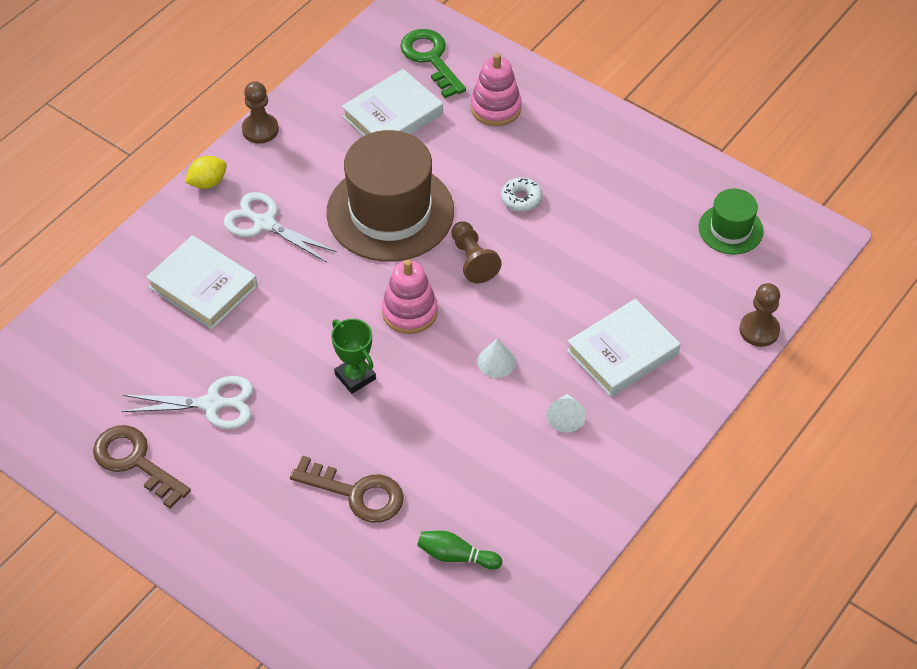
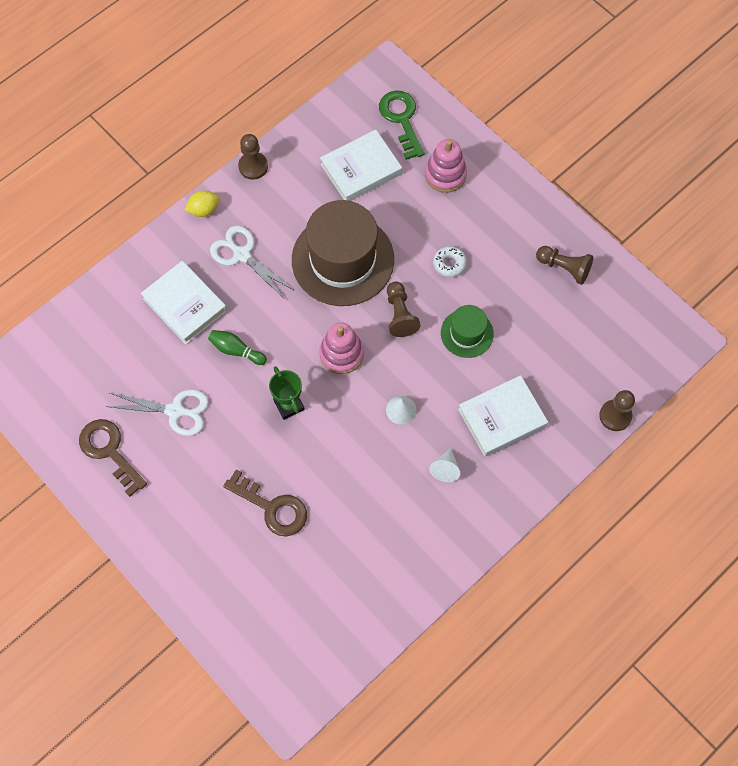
camera: 10 degrees right, 15 degrees up
green bowling pin [417,531,502,569] -> green bowling pin moved to [208,330,267,365]
green hat [698,189,764,254] -> green hat moved to [441,305,494,358]
none -> brown pawn [536,246,593,285]

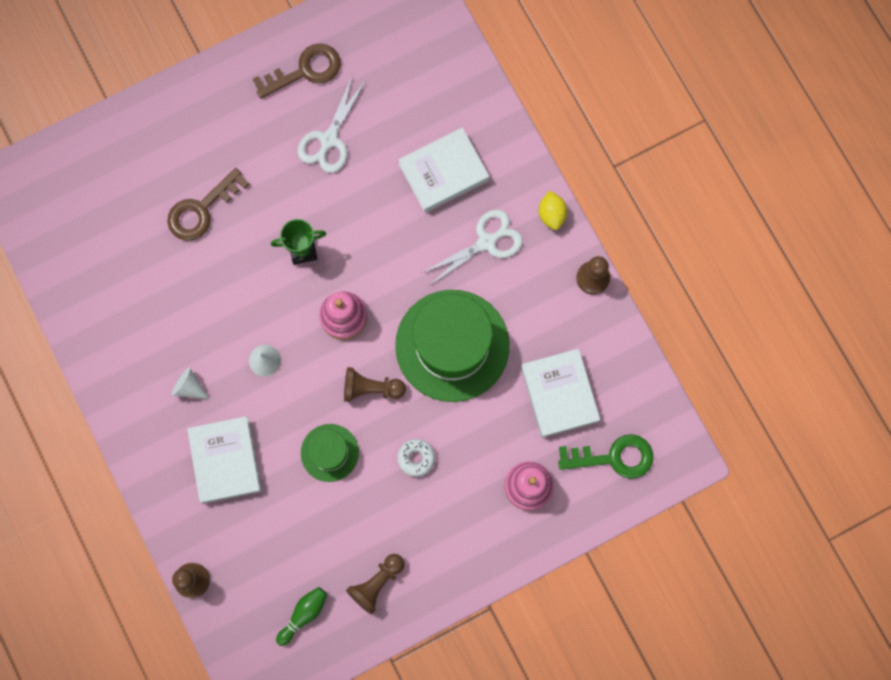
camera: 105 degrees right, 10 degrees up
green bowling pin [208,330,267,365] -> green bowling pin moved to [276,587,327,646]
brown hat [292,200,394,306] -> green hat [395,290,510,402]

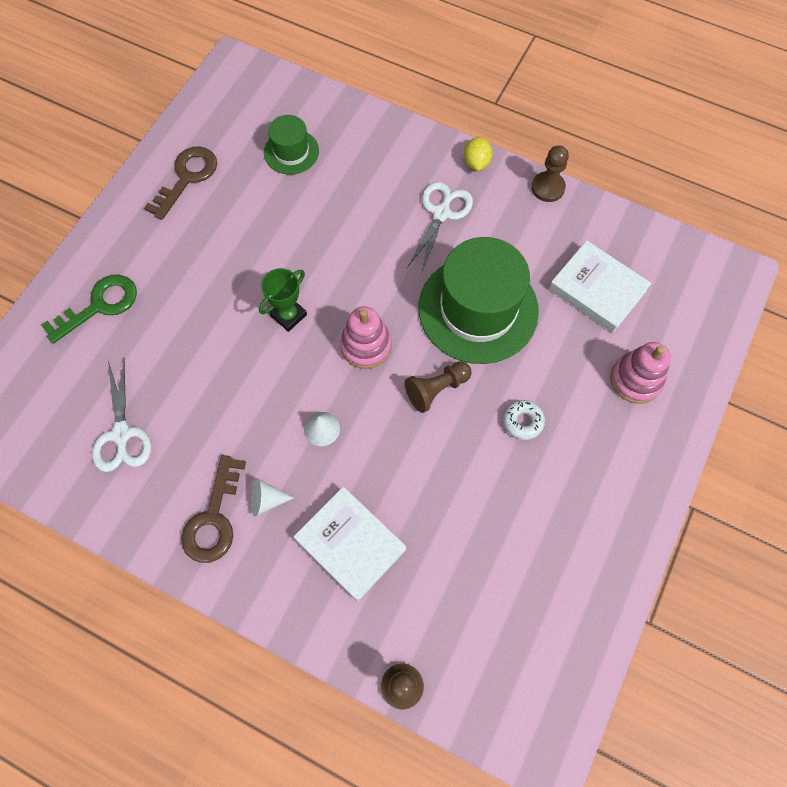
camera: 35 degrees left, 10 degrees down
brown key [167,168,249,241] -> brown key moved to [181,455,246,563]
green bowling pin [276,587,327,646] -> none
white scissors [298,75,366,173] -> white scissors moved to [92,358,151,472]
green hat [301,424,359,482] -> green hat moved to [264,115,319,175]
brown pawn [346,554,405,615] -> none
white book [398,128,489,213] -> none
yellow lemon [539,190,567,230] -> yellow lemon turned 45 degrees clockwise [464,136,493,171]
green key [558,434,653,479] -> green key moved to [41,275,137,344]

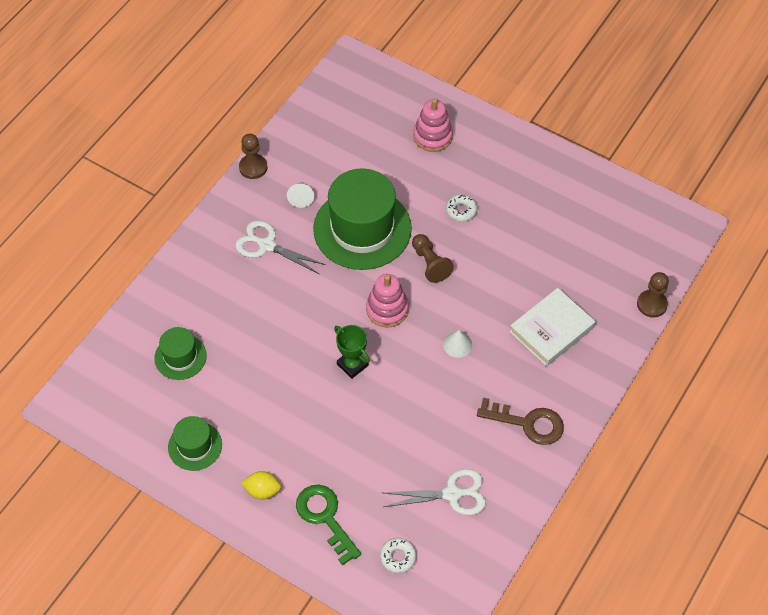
camera: 85 degrees left, 10 degrees down
brown key [144,146,217,220] -> green hat [168,416,222,471]
white cone [251,478,294,516] -> white cone moved to [287,182,314,208]
yellow lemon [464,136,493,171] -> yellow lemon moved to [241,471,281,500]
white book [549,240,651,333] -> none
none -> white donut [380,538,417,573]

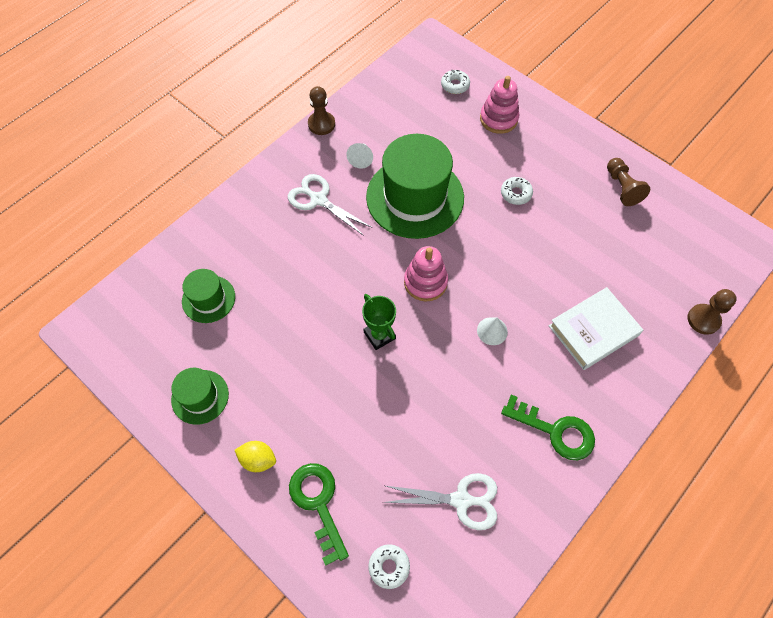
camera: 10 degrees right, 5 degrees up
brown pawn [412,234,454,283] -> brown pawn moved to [607,158,650,206]
brown key [477,398,564,445] -> green key [501,395,595,460]
none -> white donut [441,70,470,94]

